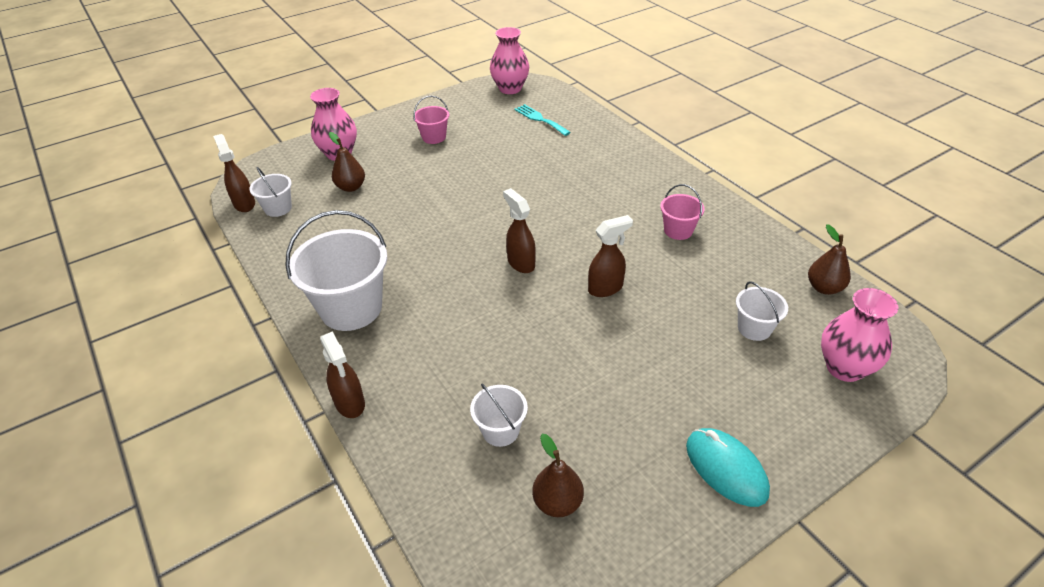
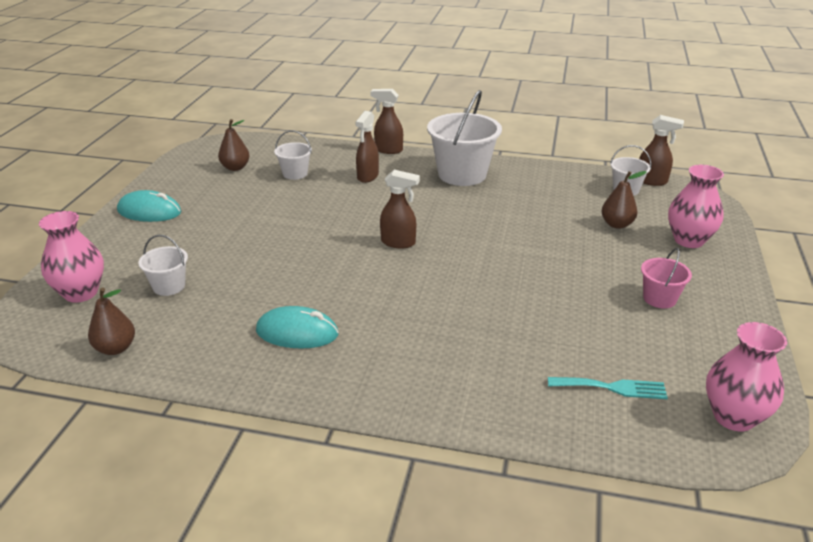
camera: 135 degrees right, 10 degrees down
brown spray bottle [588,215,633,297] -> brown spray bottle moved to [355,111,379,183]
pink bucket [660,184,705,240] -> turquoise mouse [256,306,338,349]

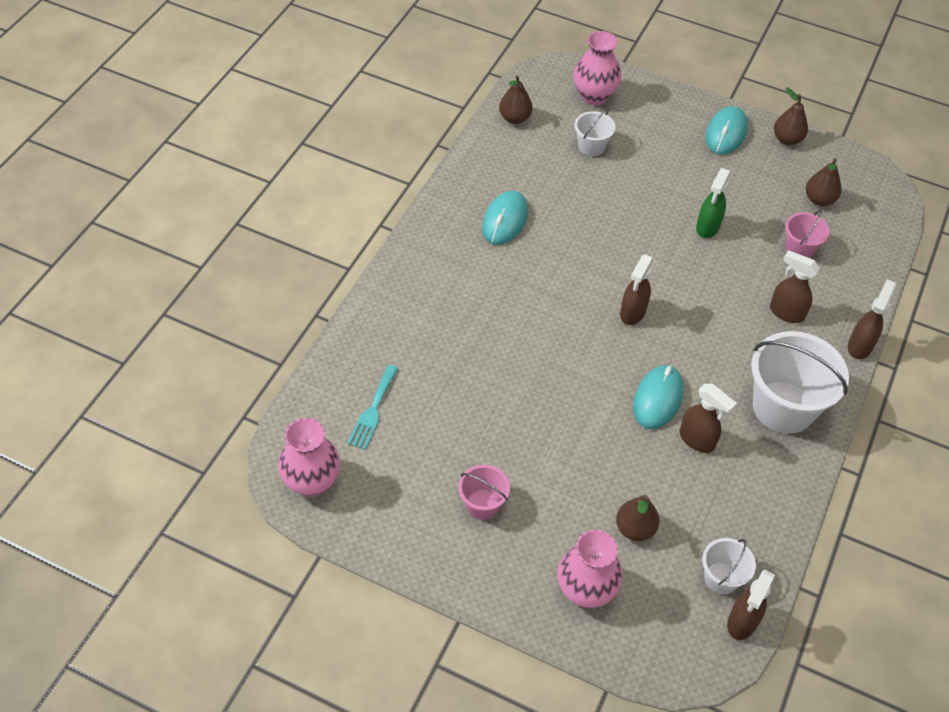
camera: 100 degrees right, 20 degrees up
white bucket [274,130,312,180] -> pink bucket [785,210,829,258]
none -> turquoise mouse [633,365,683,429]
none -> brown spray bottle [679,384,737,453]
none -> green spray bottle [696,168,731,238]
none -> brown pear [774,87,808,145]

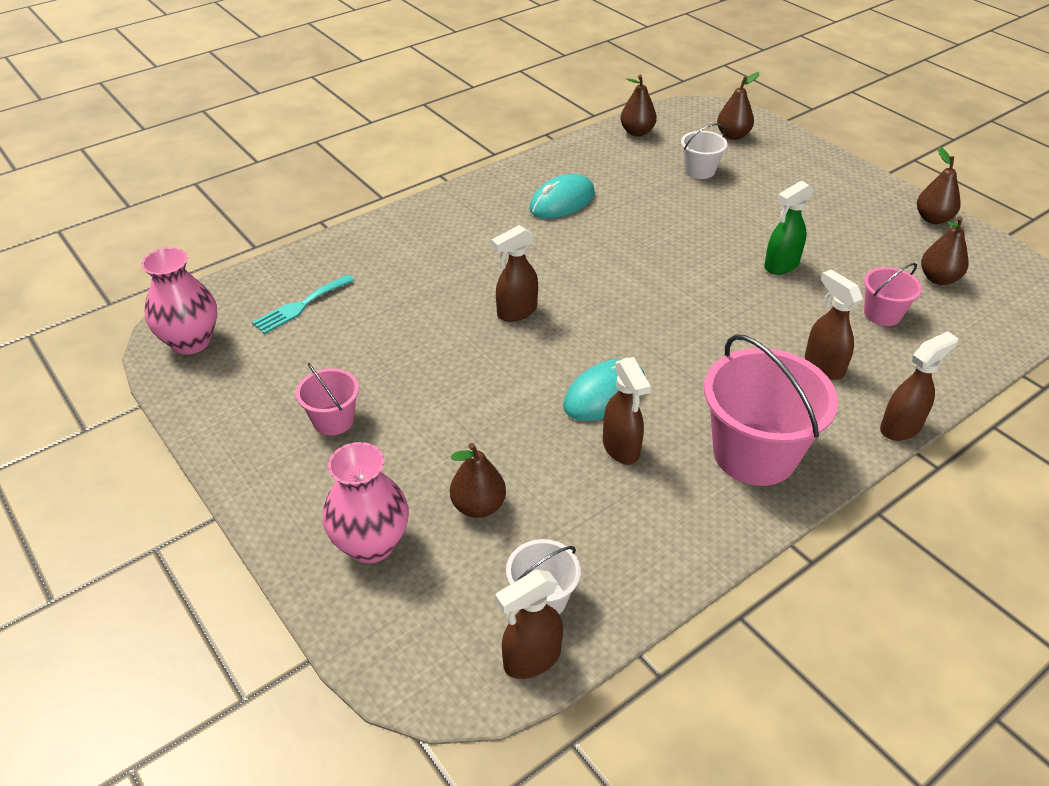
camera: 30 degrees right, 10 degrees down
pink vase [574,31,621,105] -> brown pear [717,72,759,140]
brown spray bottle [620,254,654,325] -> brown spray bottle moved to [491,225,538,322]
turquoise mouse [705,106,748,155] -> none
white bucket [751,331,849,434] -> pink bucket [704,334,838,486]

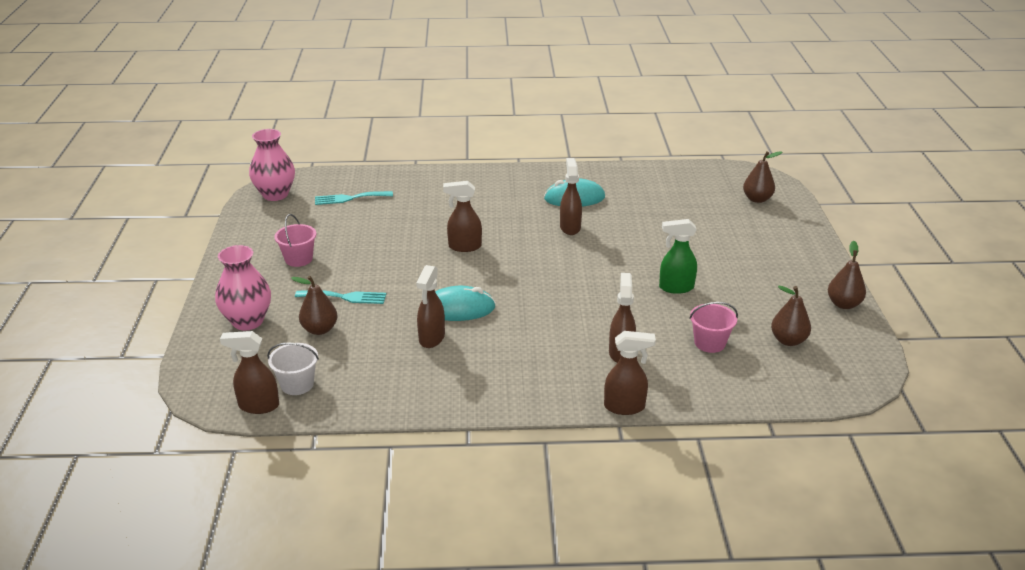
camera: 35 degrees right, 10 degrees down
brown pear [620,75,657,136] -> none
white bucket [681,123,728,179] -> none
pink bucket [704,334,838,486] -> none
none -> turquoise fork [295,290,386,304]
none -> brown spray bottle [560,158,582,235]

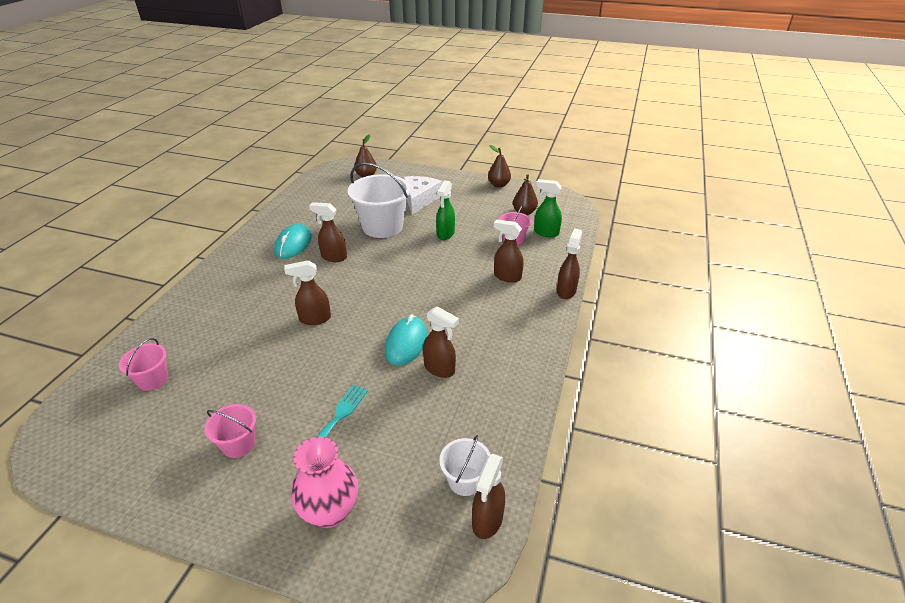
camera: 70 degrees left, 5 degrees up
pink vase [249,129,295,201] -> none
brown pear [291,276,338,335] -> none
turquoise fork [315,191,393,205] -> pink bucket [119,338,168,391]
brown spray bottle [443,181,482,252] -> brown spray bottle turned 60 degrees clockwise [284,260,331,325]
none -> white bucket [348,162,411,238]
none -> white cheese [403,176,442,215]
none -> green spray bottle [534,179,562,238]

